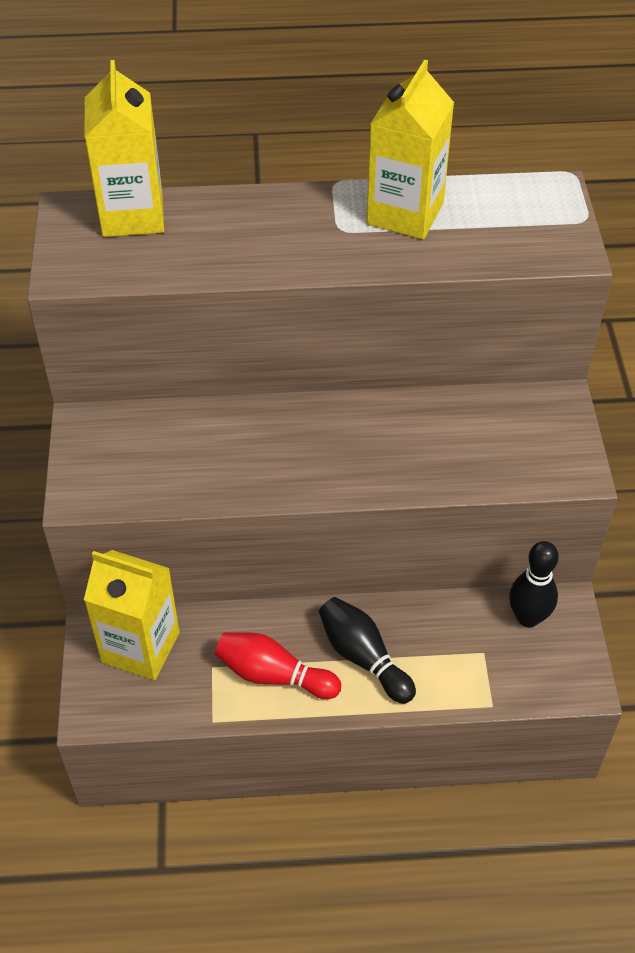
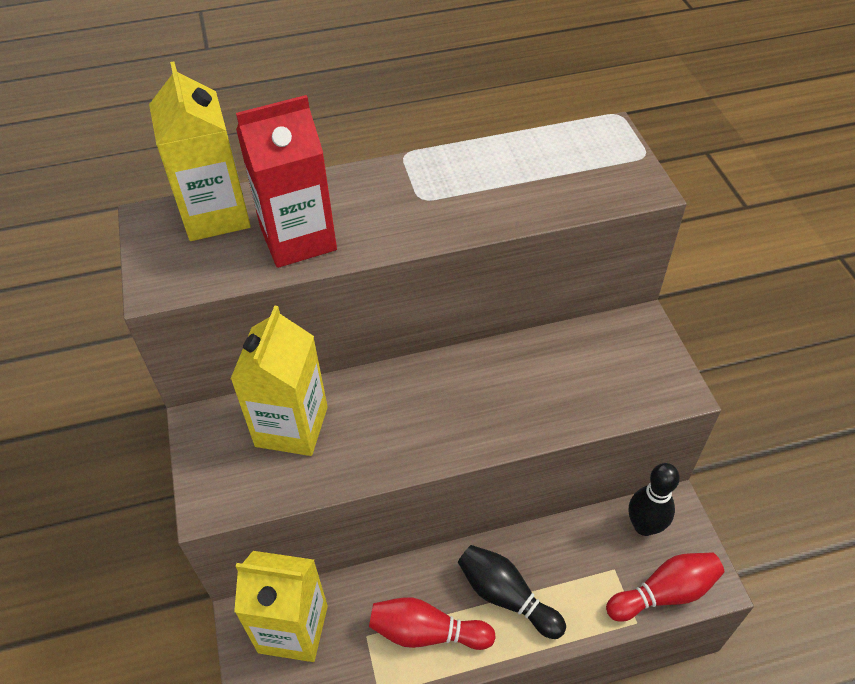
camera: 10 degrees left, 0 degrees up
yellow carton [367,60,454,240] -> yellow carton moved to [231,306,328,456]
none -> red carton [236,95,337,268]
none -> red bowling pin [606,552,724,622]

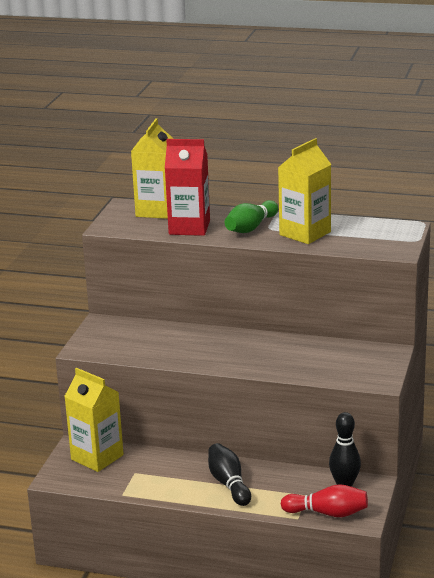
camera: 30 degrees right, 25 degrees down
yellow carton [231,306,328,456] -> yellow carton moved to [278,138,331,244]
red bowling pin [369,597,496,650] -> none
none -> green bowling pin [225,200,278,233]

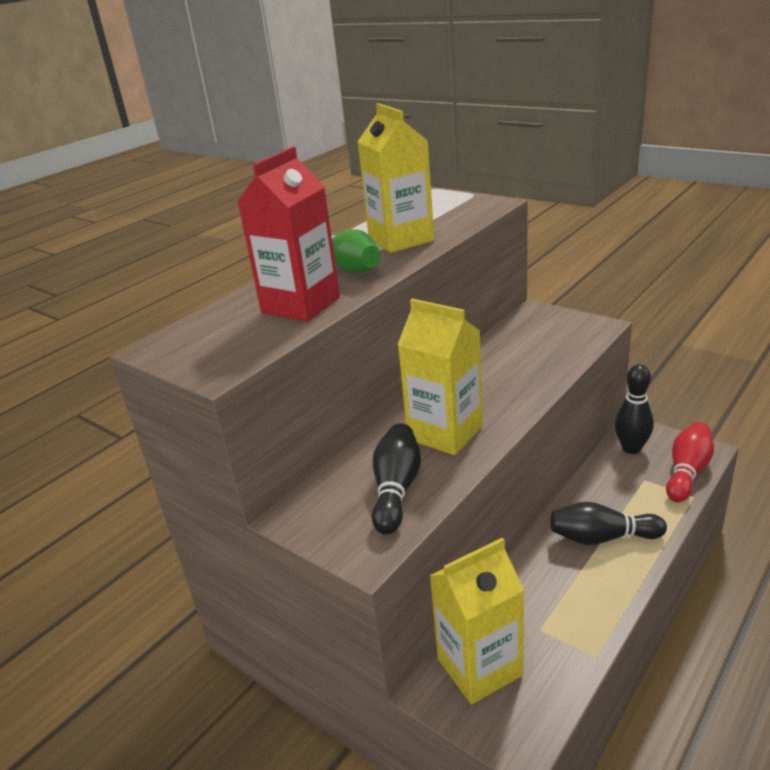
camera: 65 degrees left, 5 degrees up
yellow carton [131,118,174,219] -> yellow carton moved to [398,299,483,455]
none -> black bowling pin [372,423,421,534]

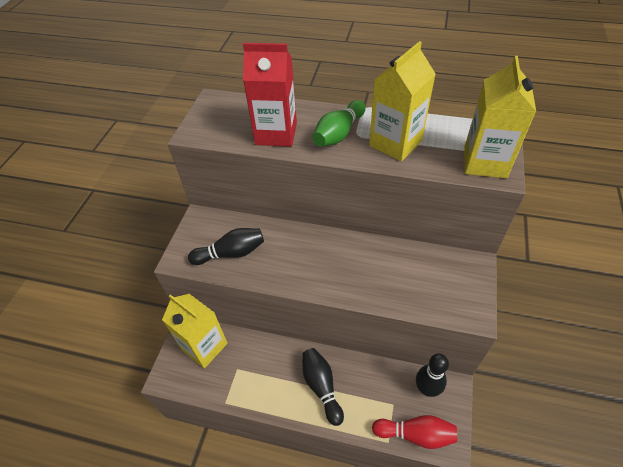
camera: 65 degrees right, 20 degrees up
yellow carton [398,299,483,455] -> yellow carton moved to [464,56,536,178]

